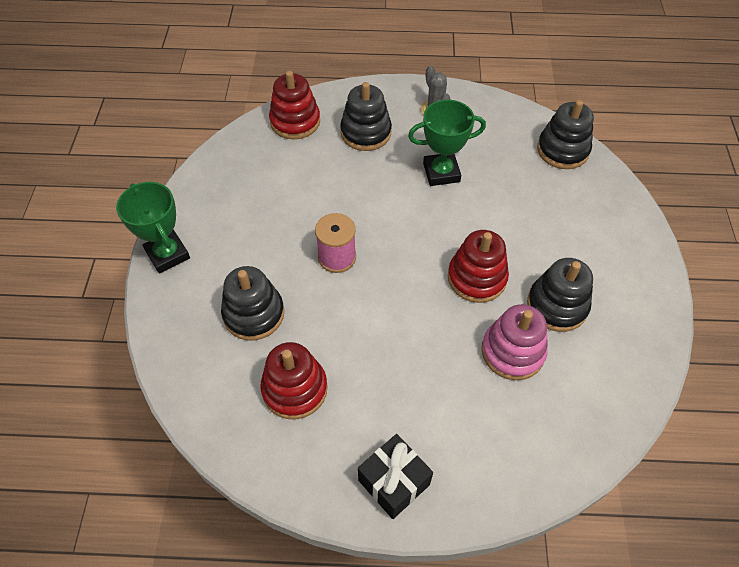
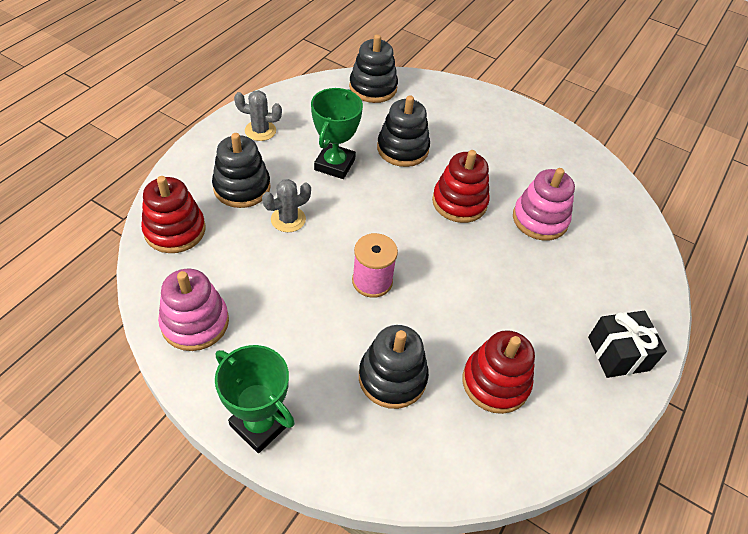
camera: 65 degrees left, 5 degrees down
green trophy [116,182,190,274] -> green trophy turned 45 degrees clockwise [215,345,295,453]
black stacking toy [527,258,593,332] -> black stacking toy moved to [377,95,430,167]
none -> pink stacking toy [158,269,229,351]
none -> grey cactus [262,179,311,232]

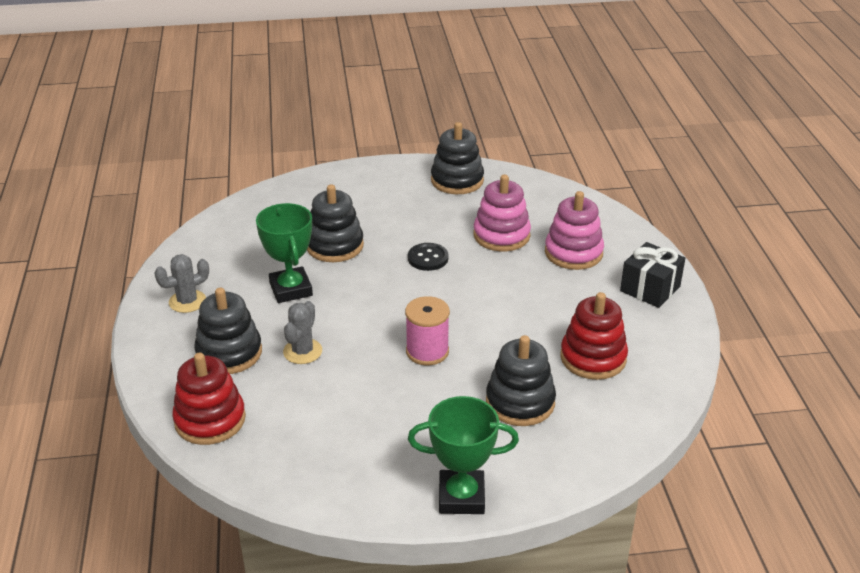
camera: 35 degrees left, 15 degrees down
pink stacking toy [158,269,229,351] -> pink stacking toy moved to [545,191,604,270]
black stacking toy [349,34,398,103] -> black stacking toy moved to [431,122,484,194]
red stacking toy [432,150,490,223] -> black button [408,243,449,271]

